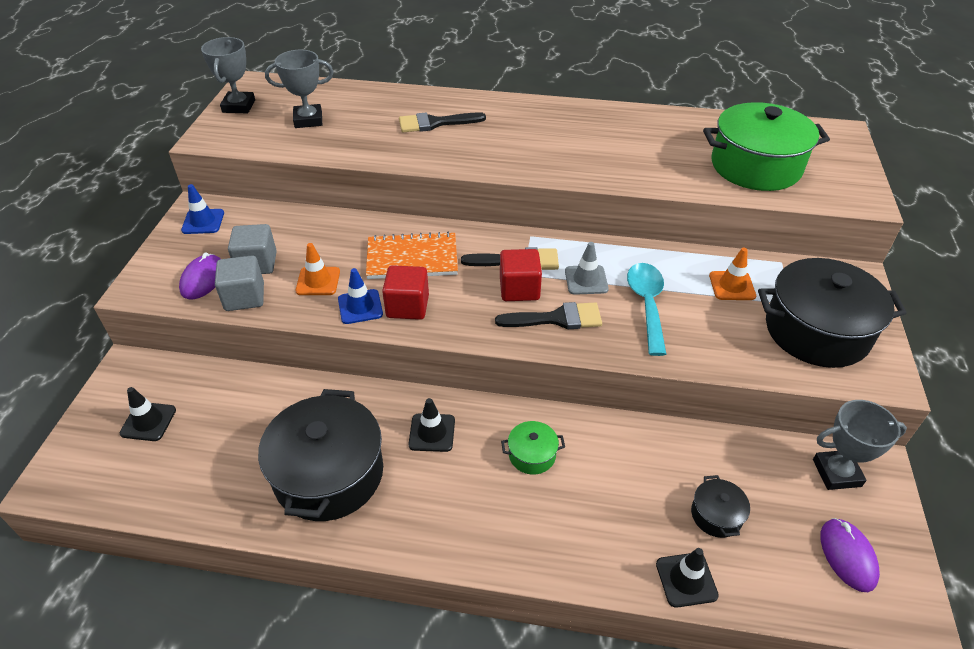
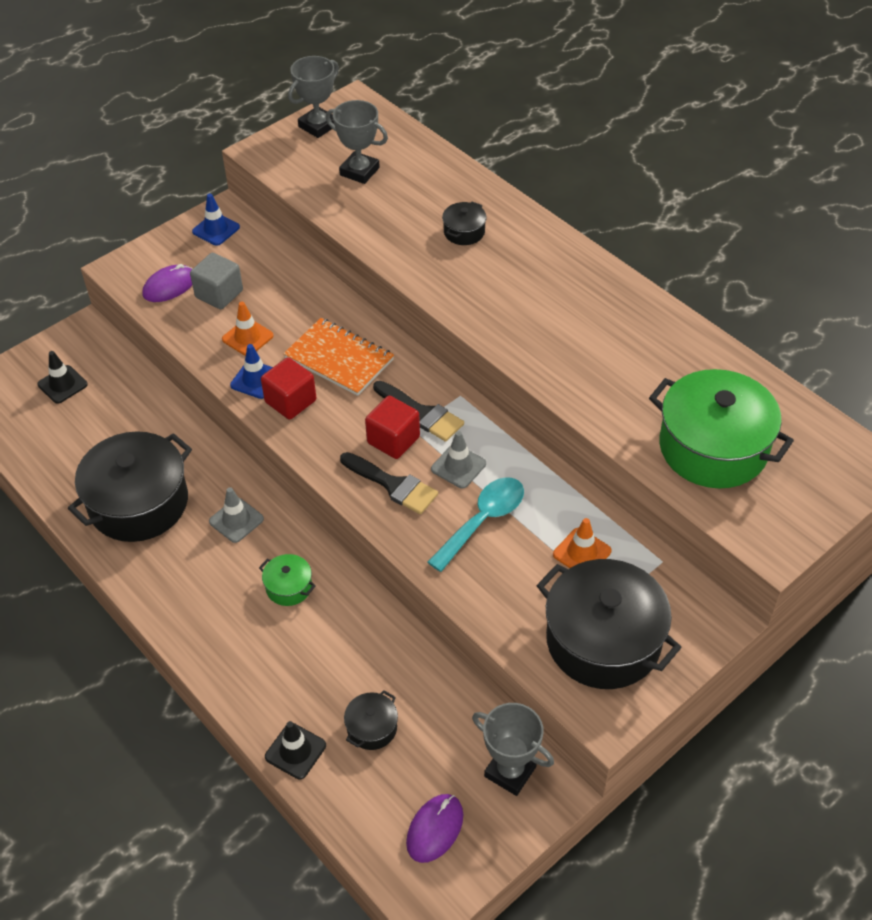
camera: 40 degrees right, 5 degrees up
grey cube [215,255,264,311] -> none
black brush [399,112,486,132] -> black pot [442,202,487,245]
black traffic cone [409,398,455,452] -> grey traffic cone [209,487,264,543]

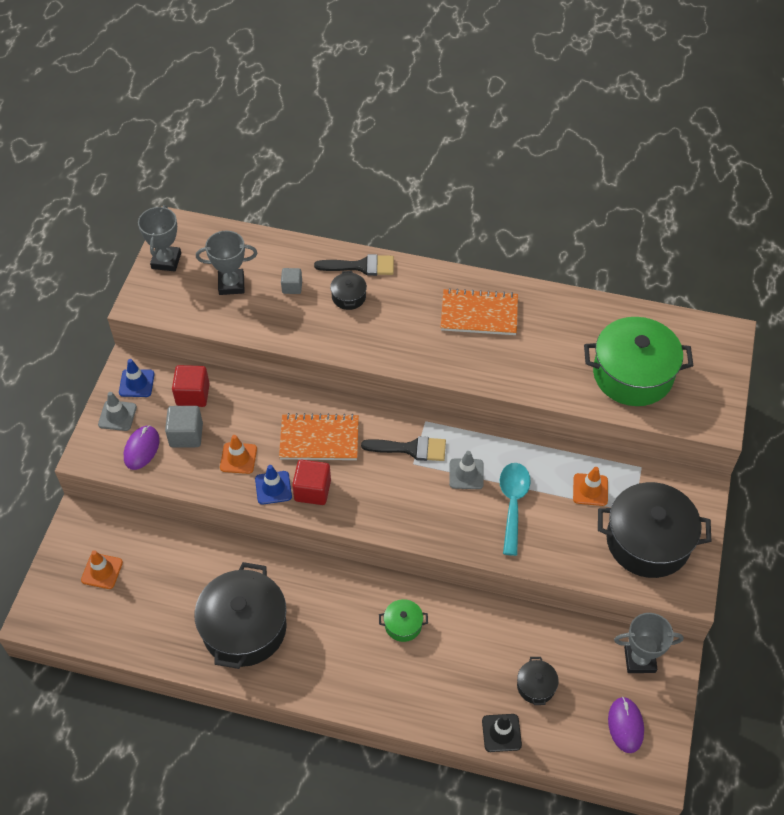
camera: 35 degrees left, 5 degrees up
black traffic cone [37,351,88,404] -> orange traffic cone [81,550,123,589]
grey traffic cone [209,487,264,543] -> grey traffic cone moved to [98,392,137,431]
black brush [340,452,438,514] -> black brush moved to [314,254,394,276]
red cube [365,396,420,459] -> red cube moved to [172,365,210,407]
none -> grey cube [281,268,302,294]
none -> orange notebook [441,288,518,335]

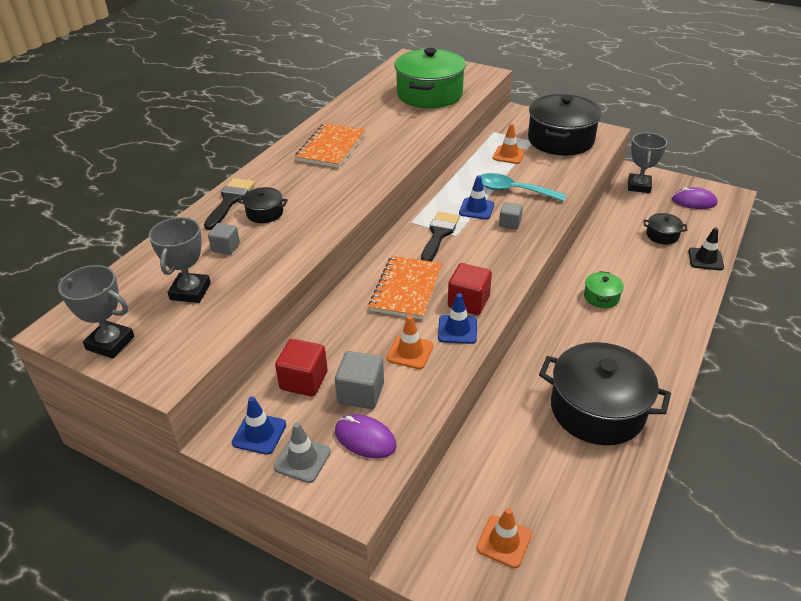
camera: 75 degrees left, 15 degrees down
grey traffic cone [449,451,484,489] -> blue traffic cone [459,176,494,220]
none -> grey cube [499,202,523,230]

